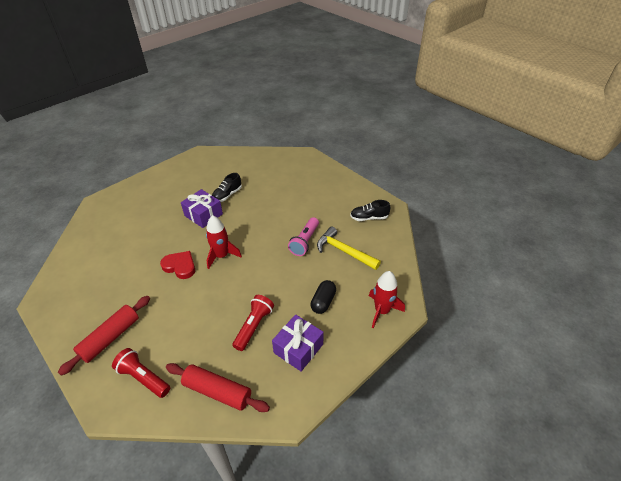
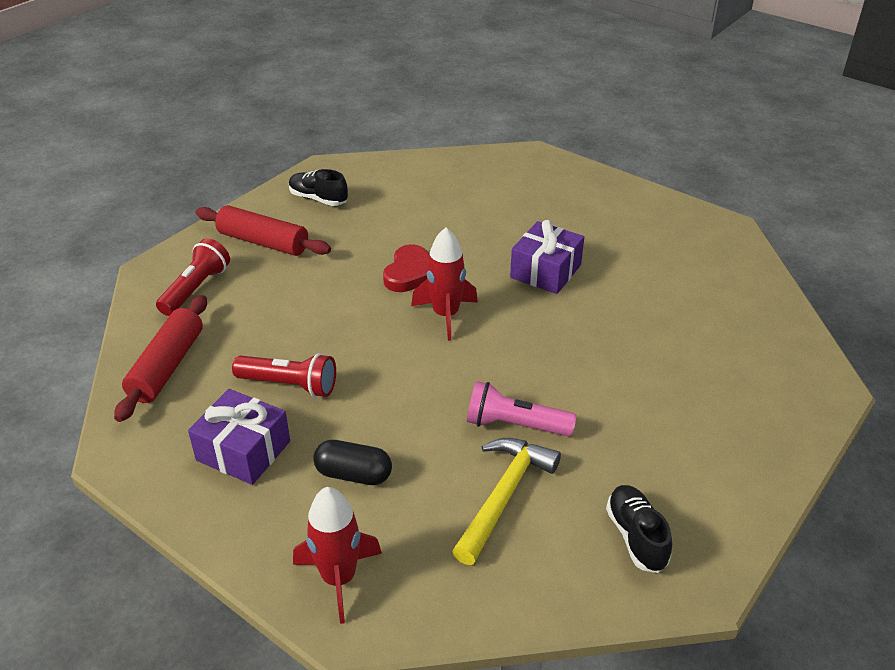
camera: 80 degrees right, 5 degrees down
black shoe [212,173,242,202] -> black shoe moved to [289,169,348,206]

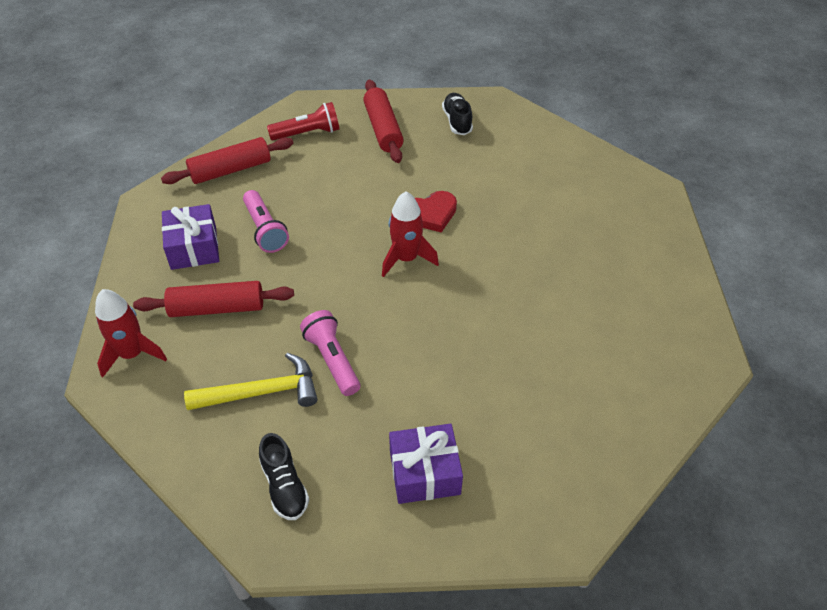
camera: 50 degrees right, 10 degrees up
red flashlight [232,353,336,397] -> pink flashlight [243,190,289,253]
black capsule [313,440,392,485] -> red rolling pin [133,281,294,317]
purple gift [510,220,584,294] -> purple gift moved to [389,424,463,504]
black shoe [606,485,672,573] -> black shoe turned 120 degrees clockwise [259,433,309,520]

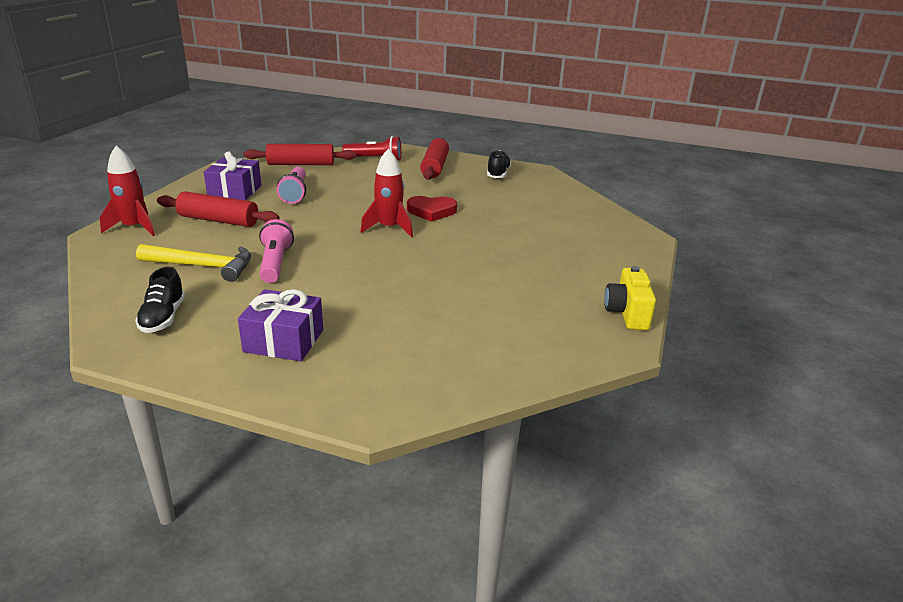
camera: 20 degrees right, 20 degrees down
none -> yellow camera [604,266,656,330]

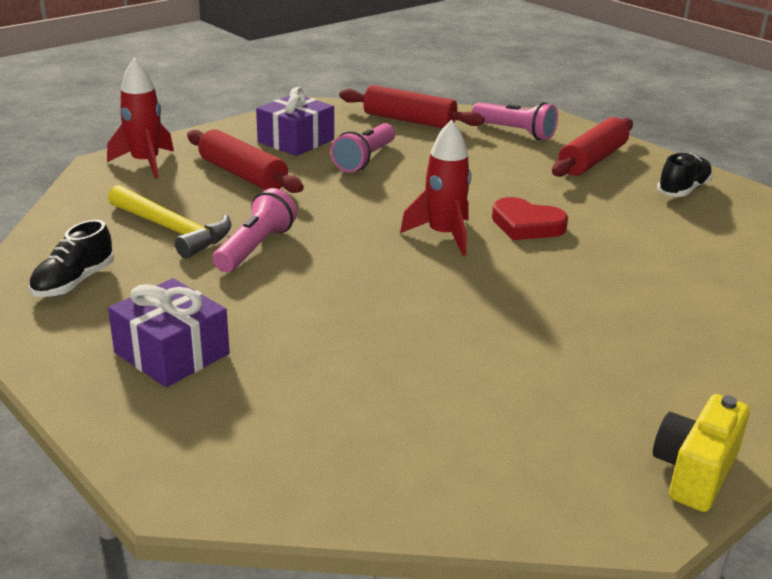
camera: 30 degrees right, 0 degrees up
red flashlight [342,136,401,160] -> pink flashlight [472,102,558,140]

